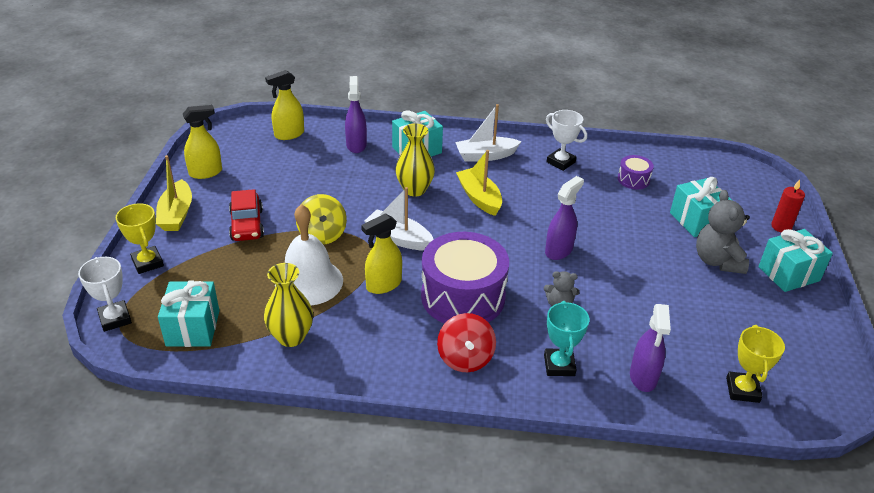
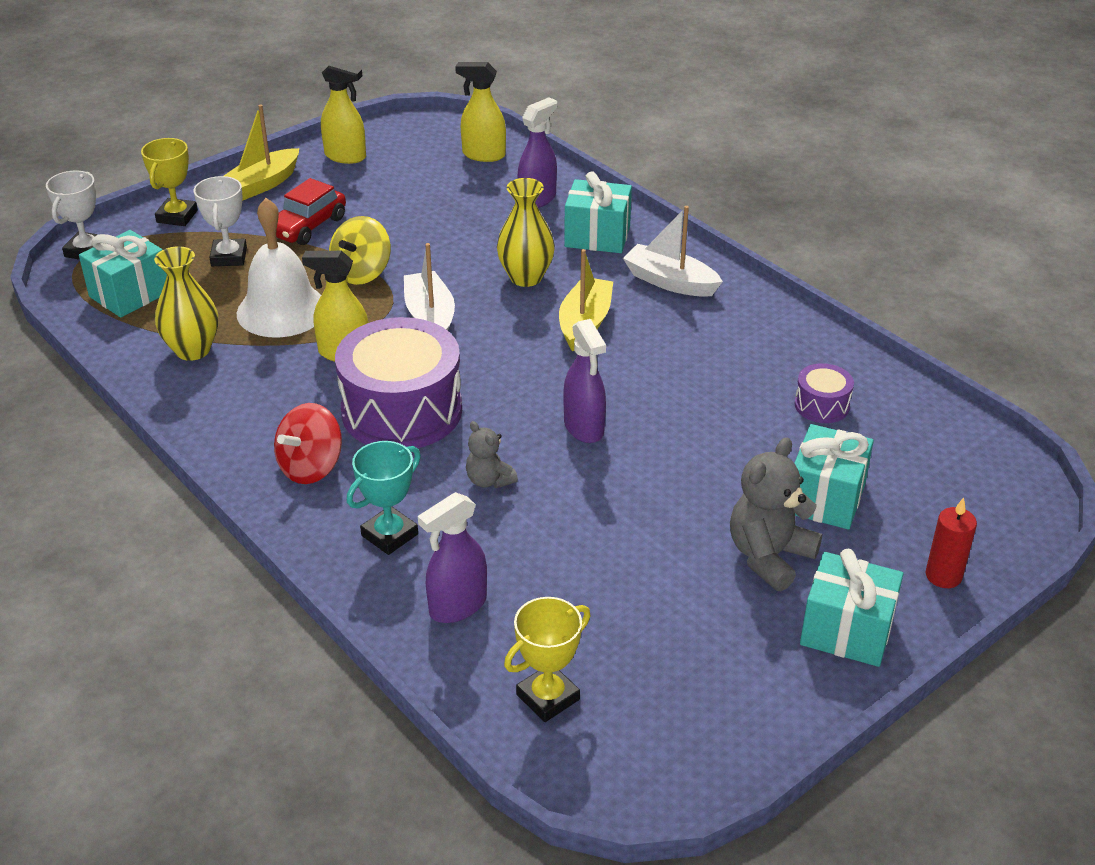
camera: 45 degrees right, 0 degrees up
purple spray bottle [545,176,584,260] -> purple spray bottle turned 75 degrees clockwise [564,319,606,443]
white trophy [546,110,587,171] -> white trophy moved to [194,176,247,266]

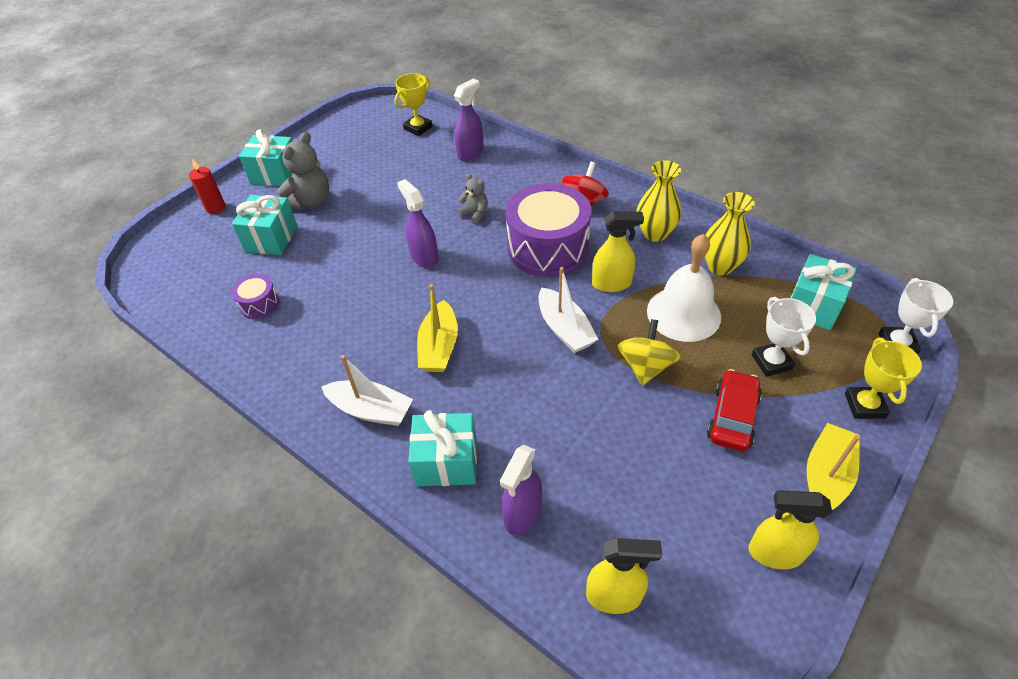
camera: 170 degrees right, 10 degrees up
turquoise trophy [347,441,421,555] -> none
yellow vase [497,178,555,287] -> yellow vase moved to [637,160,681,242]

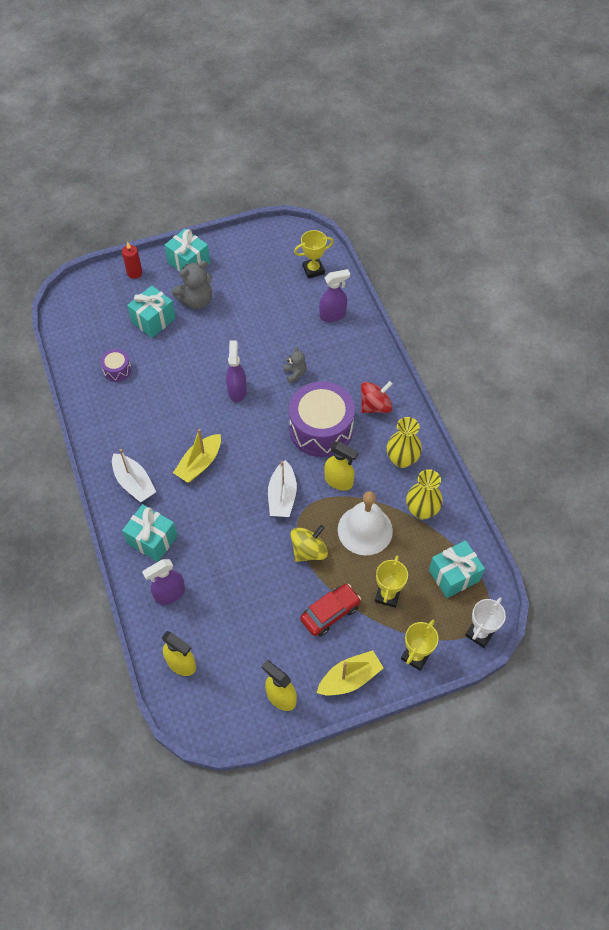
camera: 30 degrees right, 10 degrees up
white trophy [752,297,816,377] -> yellow trophy [375,556,408,608]

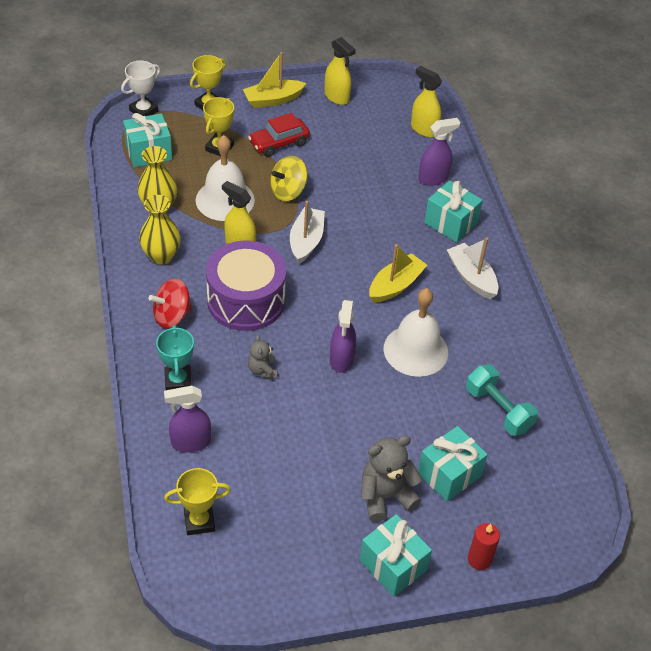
camera: 175 degrees left, 10 degrees down
purple drum [100,349,131,382] -> turquoise dumbbell [466,365,538,436]
none -> turquoise trophy [156,325,194,390]
none -> white bell [383,288,448,377]

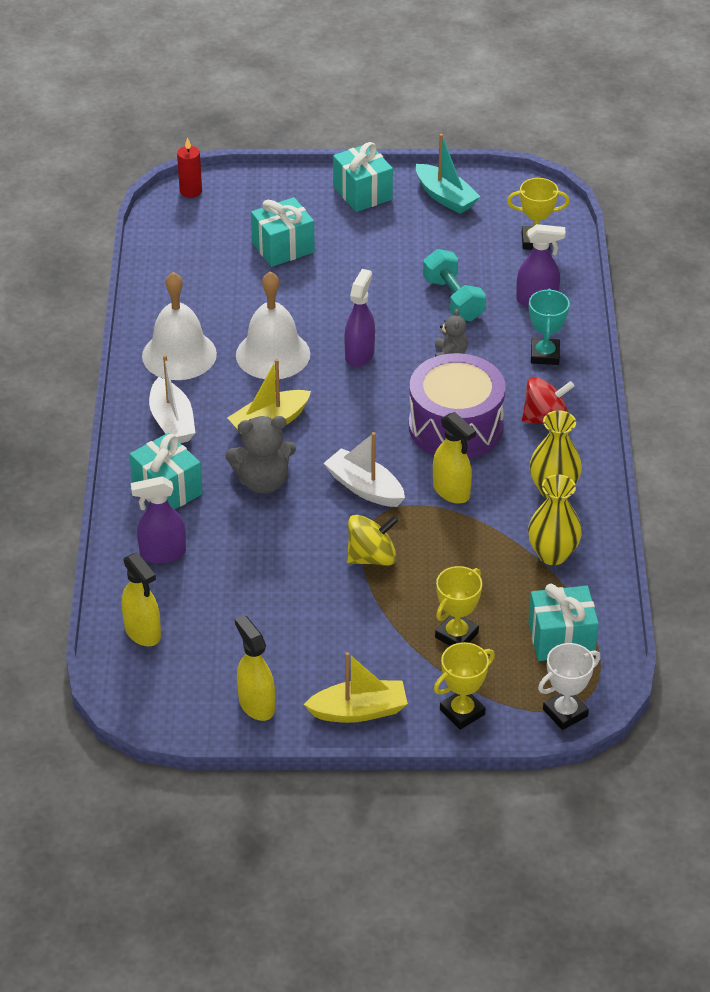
camera: 165 degrees left, 5 degrees down
white bell [196,135,255,221] -> white bell moved to [142,272,217,380]
red car [248,113,310,157] -> none
white boat [290,201,325,264] -> white boat turned 105 degrees clockwise [324,432,405,507]
grey teddy bear [361,435,422,522] -> grey teddy bear moved to [225,416,296,494]
turquoise dumbbell [466,365,538,436] -> turquoise dumbbell moved to [423,249,486,321]
red candle [468,523,500,570] -> red candle moved to [177,137,202,198]
none -> turquoise boat [416,134,481,214]

